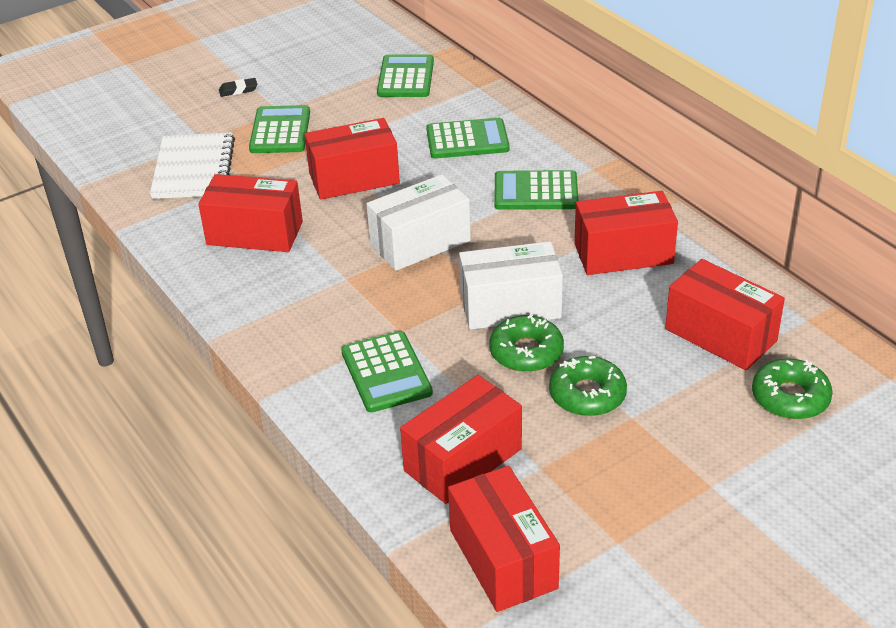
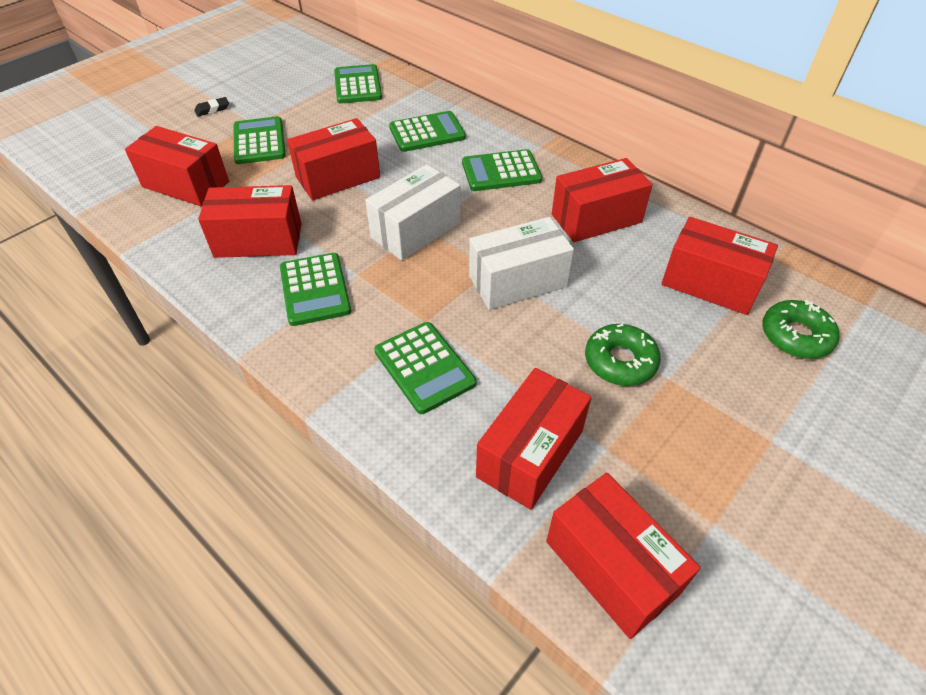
camera: 15 degrees left, 10 degrees up
white notebook [150,132,235,199] -> red box [125,126,229,206]
green donut [489,314,564,372] -> none
none -> green calculator [280,253,351,326]

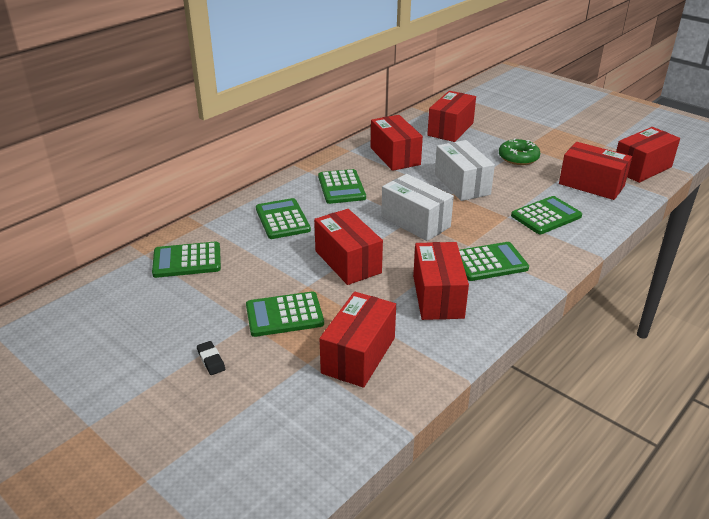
camera: 90 degrees left, 15 degrees down
green donut [762,299,839,359] -> none

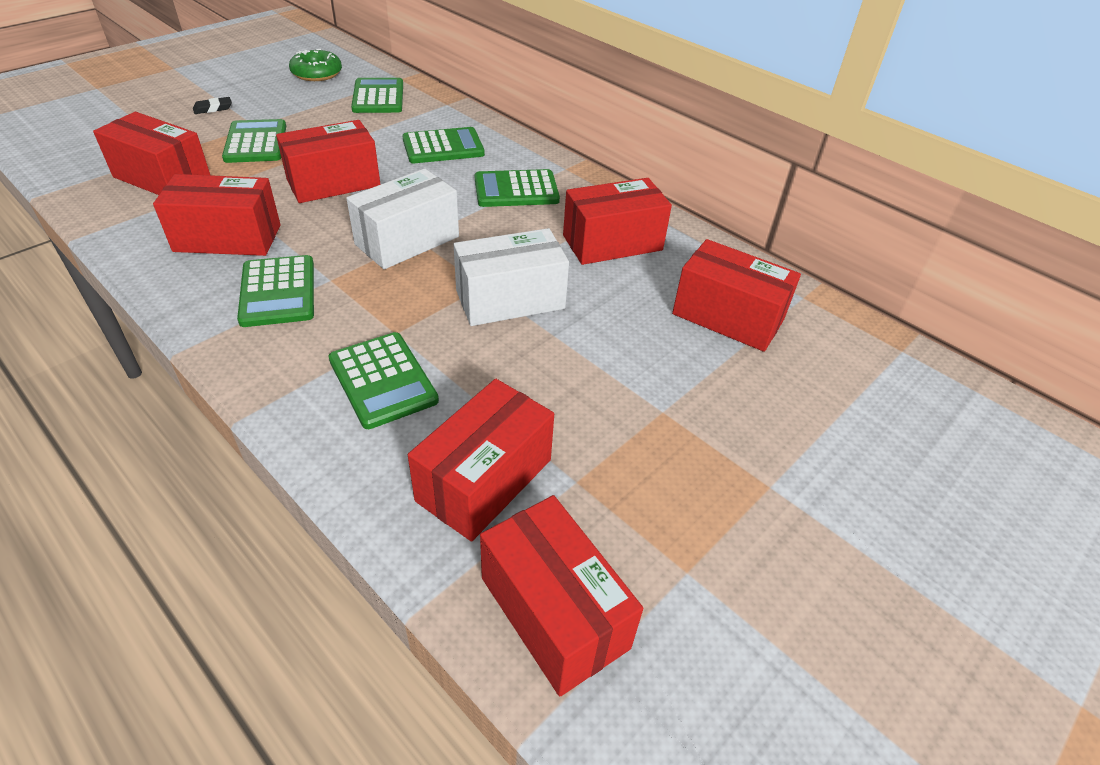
camera: 90 degrees right, 10 degrees up
green donut [499,139,540,165] -> green donut moved to [289,49,342,81]

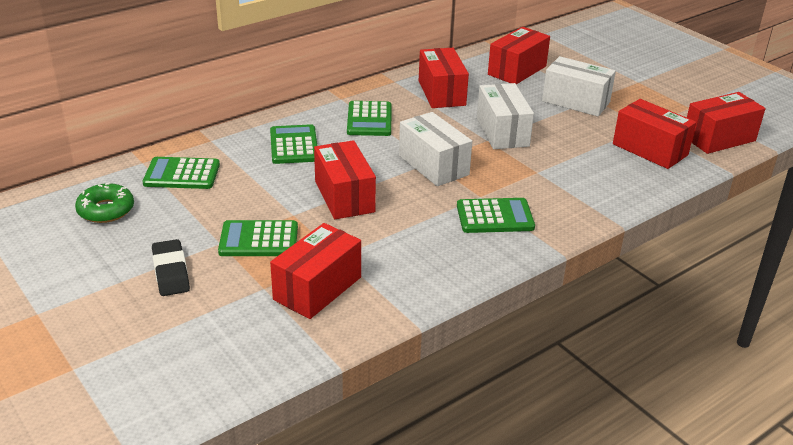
camera: 80 degrees left, 10 degrees down
red box [153,174,281,256] -> none
black eraser [193,97,232,114] -> black eraser [152,239,190,296], size x1.75
green calculator [329,332,439,429] -> none
none -> white box [542,56,616,116]

